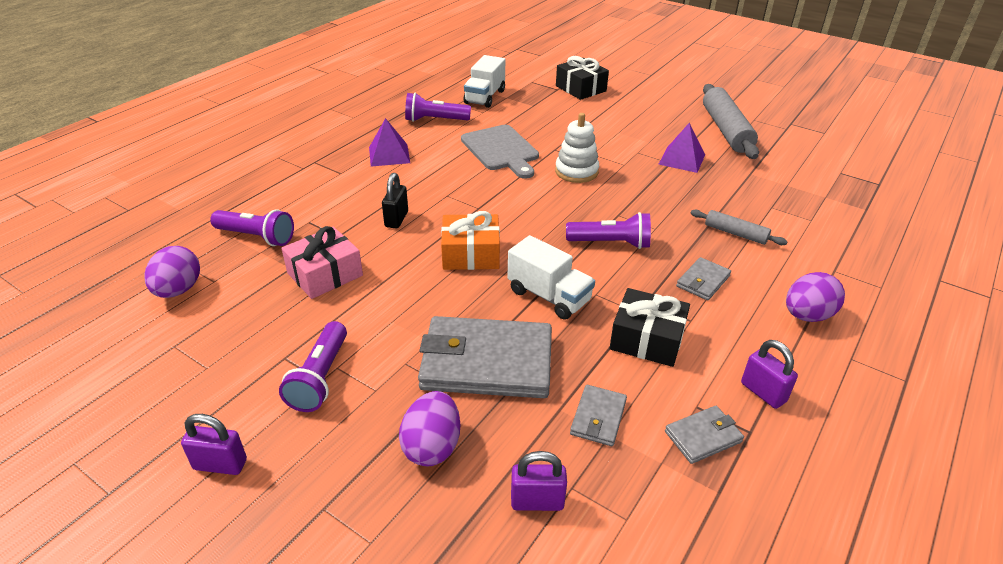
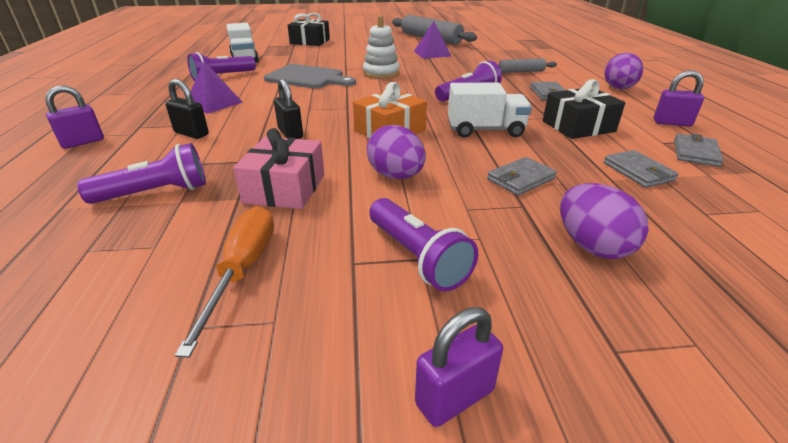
camera: 40 degrees left, 5 degrees down
purple egg [144,246,200,298] -> purple egg moved to [367,125,426,179]
grey wallet [418,316,552,398] -> grey wallet [487,157,557,196], size x0.46
purple padlock [511,451,567,511] -> purple padlock moved to [45,86,104,149]
none -> black padlock [165,79,209,139]
none -> orange screwdriver [175,206,274,358]

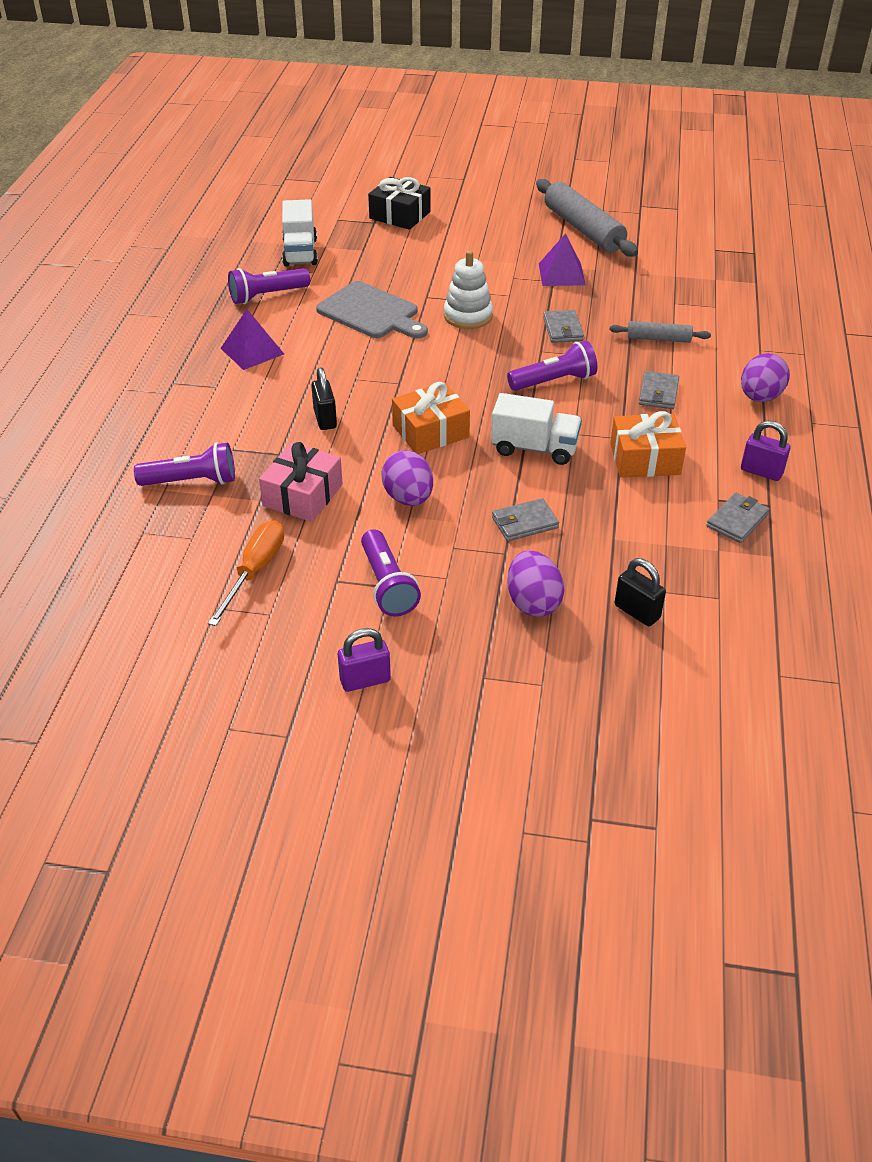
camera: 15 degrees right, 10 degrees up
purple padlock [45,86,104,149] -> none
black padlock [165,79,209,139] -> black padlock moved to [615,558,666,626]
black gift [543,79,625,139] -> orange gift [610,411,686,478]
grey wallet [603,150,678,188] -> grey wallet moved to [543,310,584,343]

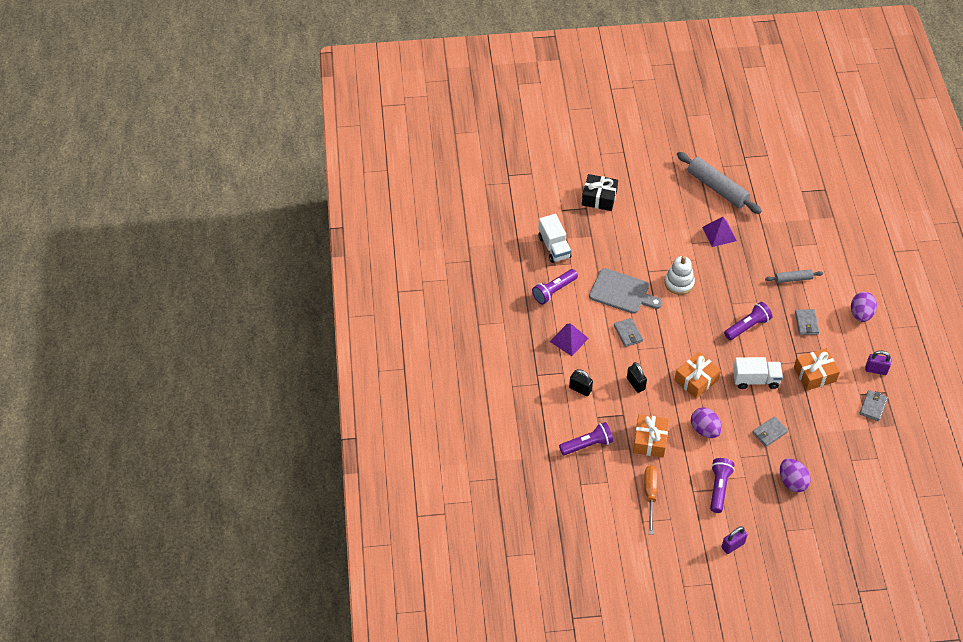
camera: 15 degrees left, 10 degrees up
pink gift [259,442,343,522] -> orange gift [633,414,669,457]
purple flashlight [361,529,421,616] -> purple flashlight turned 135 degrees counterclockwise [710,458,735,513]
grey wallet [543,310,584,343] -> grey wallet moved to [614,318,643,347]
black padlock [615,558,666,626] -> black padlock moved to [569,369,593,396]

